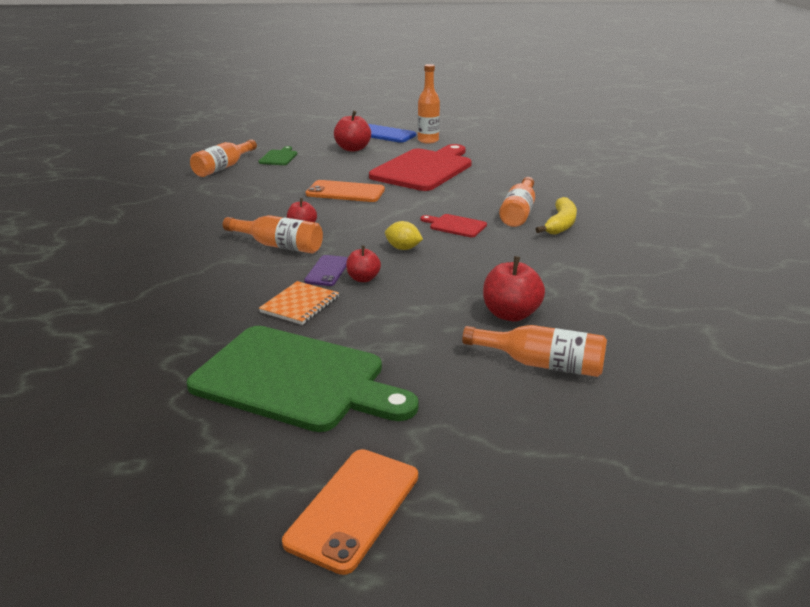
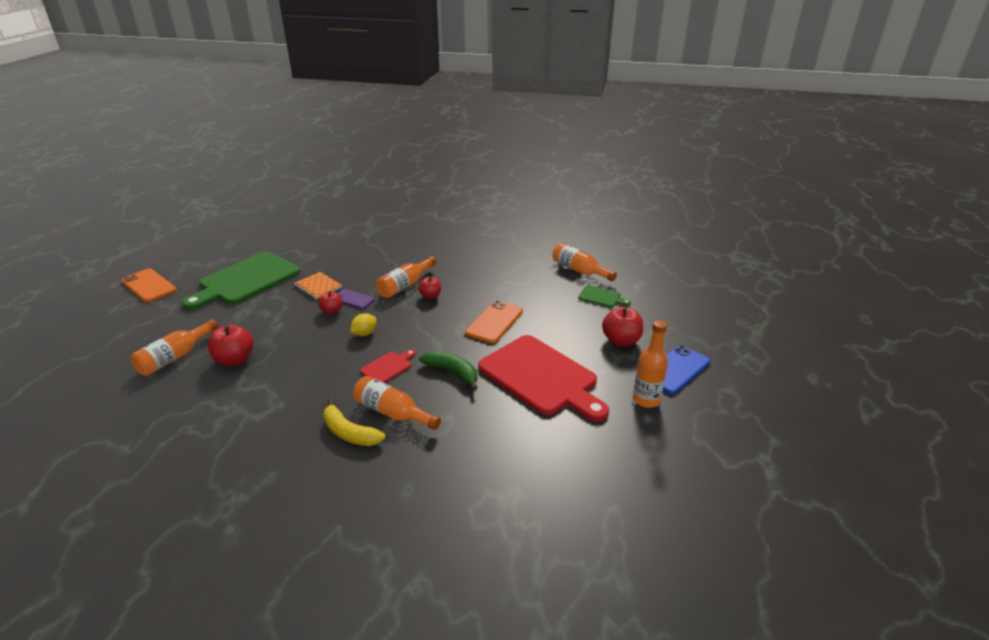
camera: 105 degrees right, 5 degrees up
none -> green banana [419,351,478,390]

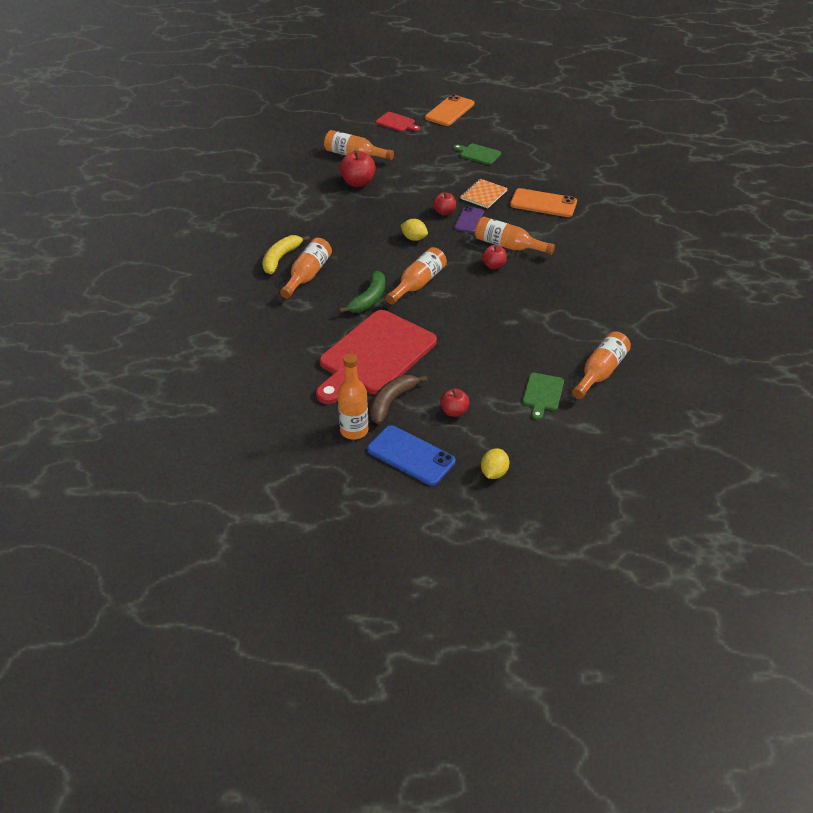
camera: 80 degrees right, 10 degrees up
green cutting board [182,251,300,310] -> green cutting board [453,144,501,165], size x0.43
red cutting board [360,349,416,383] -> red cutting board moved to [376,112,420,132]
orange phone [465,300,523,343] -> orange phone moved to [510,188,577,217]
red apple [602,307,643,346] -> red apple [440,388,470,417], size x0.62
none -> brown banana [370,375,427,425]
none -> orange bottle [386,247,447,305]
none -> yellow lemon [481,449,509,479]

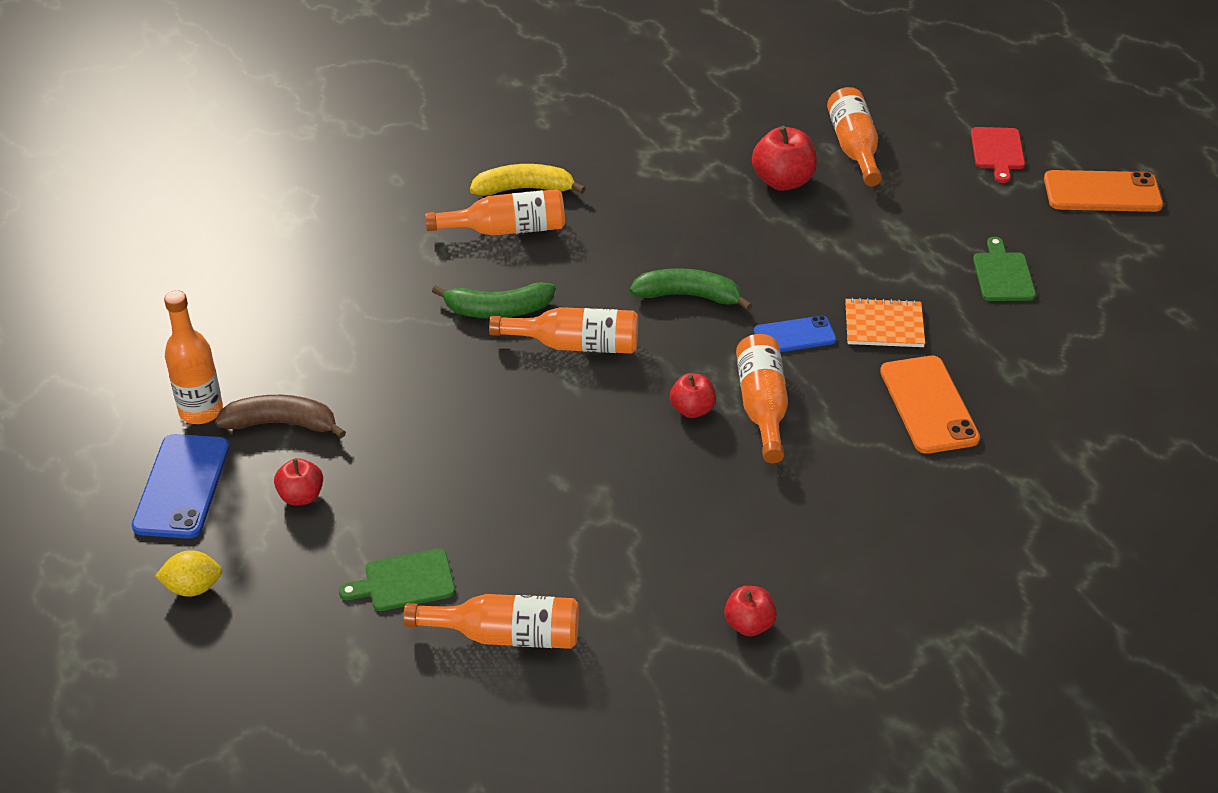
camera: 60 degrees right, 0 degrees up
red cutting board [316,310,437,404] -> none
yellow lemon [400,219,428,241] -> green banana [630,268,752,311]
red apple [433,192,456,216] -> red apple moved to [724,586,777,636]
purple phone [454,206,484,233] -> blue phone [754,316,837,352]

